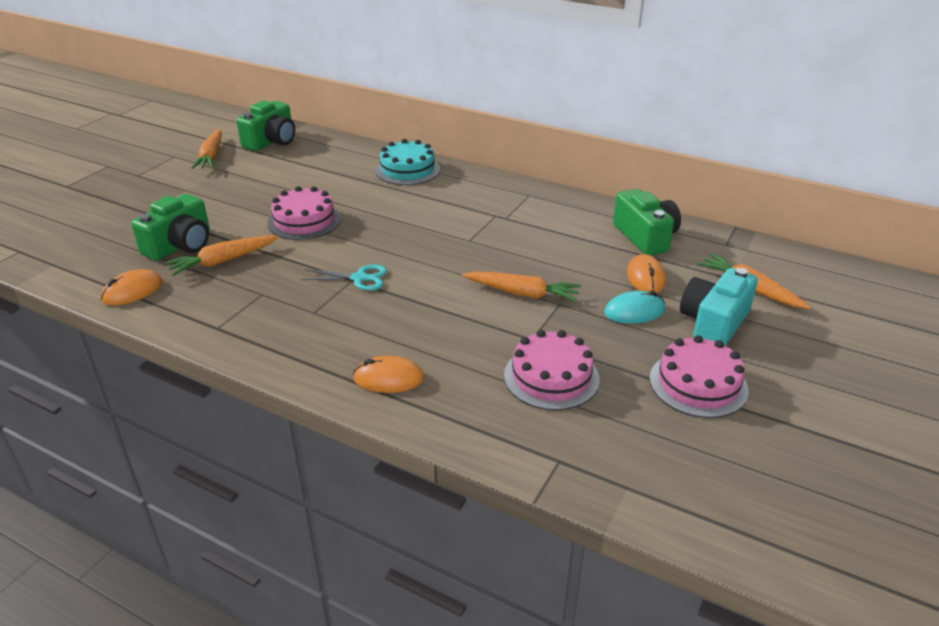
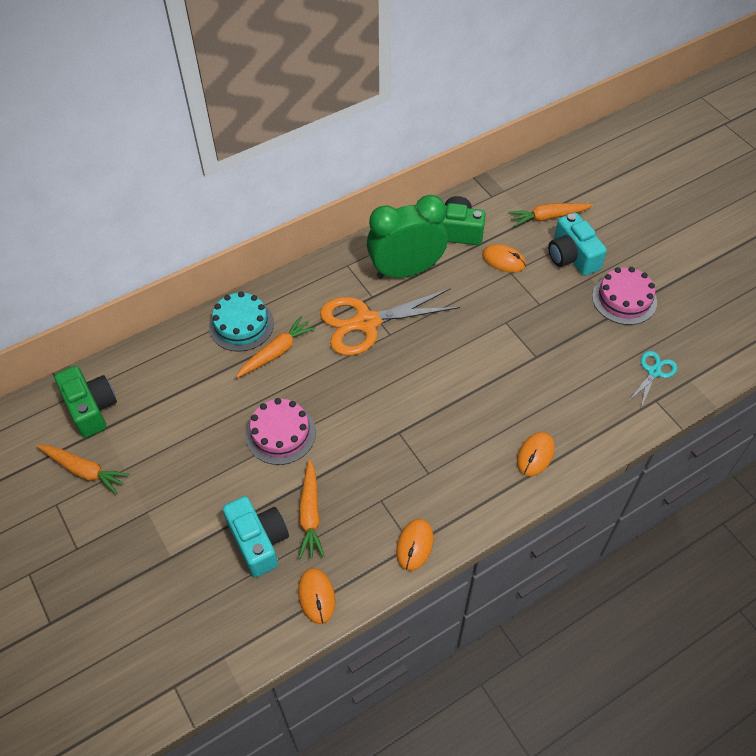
camera: 60 degrees left, 20 degrees up
green camera [131,194,210,260] -> turquoise camera [223,496,289,577]
turquoise scissors [301,264,387,291] -> turquoise scissors moved to [628,351,677,407]
orange carrot [462,271,581,302] -> orange carrot moved to [236,316,316,378]
pink cake [504,330,600,410] -> none
turquoise mouse [604,291,665,324] -> none
none -> orange scissors [320,288,460,356]
none -> green clock [367,195,448,279]
none -> orange mouse [396,519,434,571]

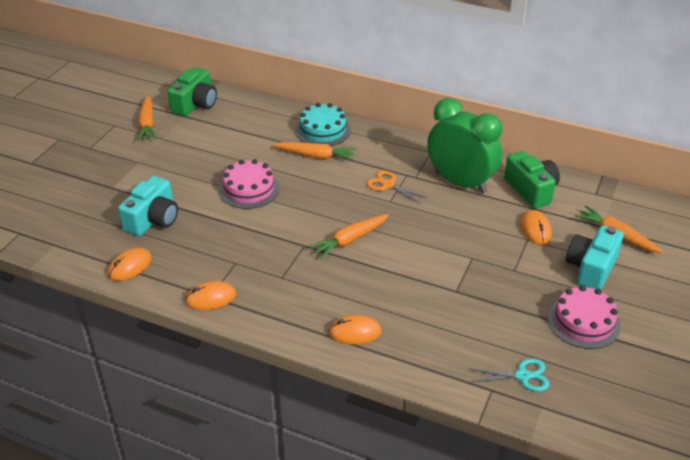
camera: 55 degrees right, 15 degrees down
orange carrot [299,460,325,559] -> orange carrot moved to [309,214,389,259]
orange scissors [320,288,460,356] -> orange scissors [367,170,427,204], size x0.49

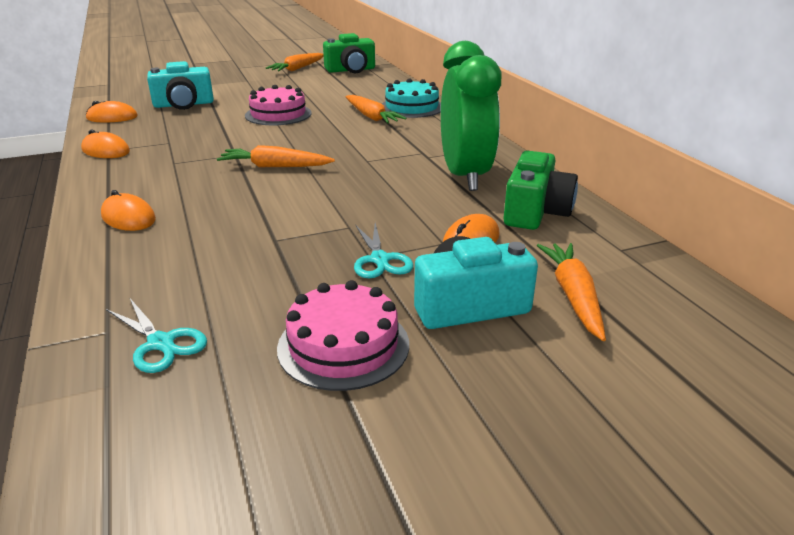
camera: 45 degrees right, 10 degrees down
orange scissors [367,170,427,204] -> none
none -> turquoise scissors [354,223,413,278]

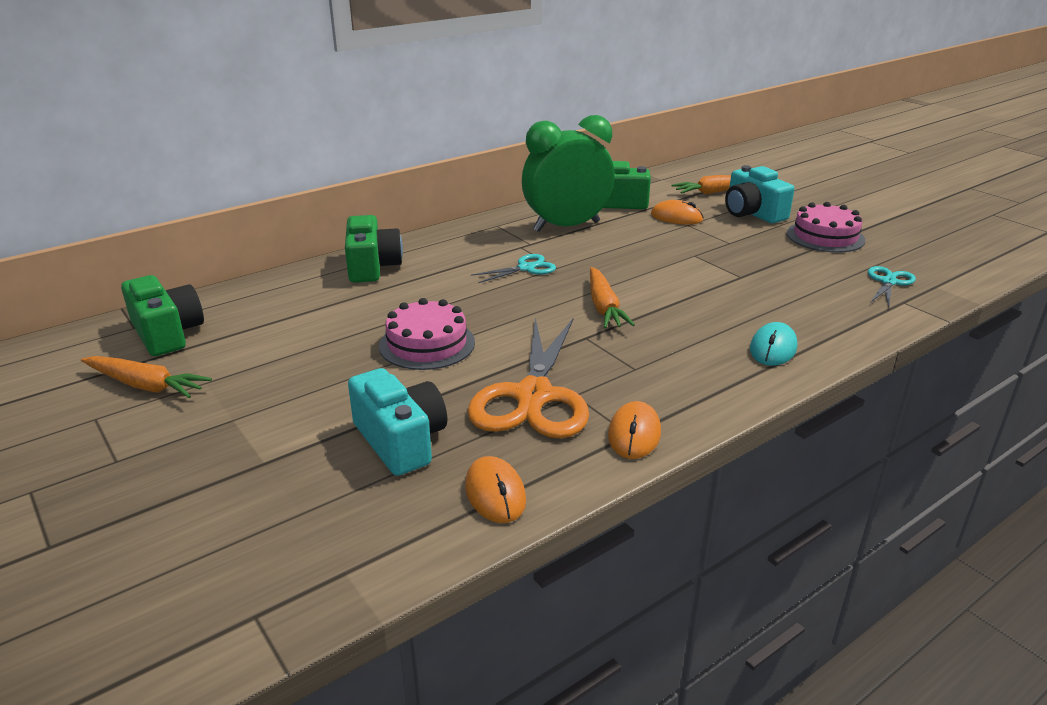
camera: 105 degrees left, 0 degrees up
orange mouse [101,190,156,231] -> turquoise mouse [750,322,797,366]
orange carrot [345,95,407,123] -> none
turquoise scissors [354,223,413,278] -> turquoise scissors moved to [471,254,556,283]
turquoise cake [382,78,441,118] -> green camera [345,215,403,283]
none -> orange scissors [468,317,589,438]

